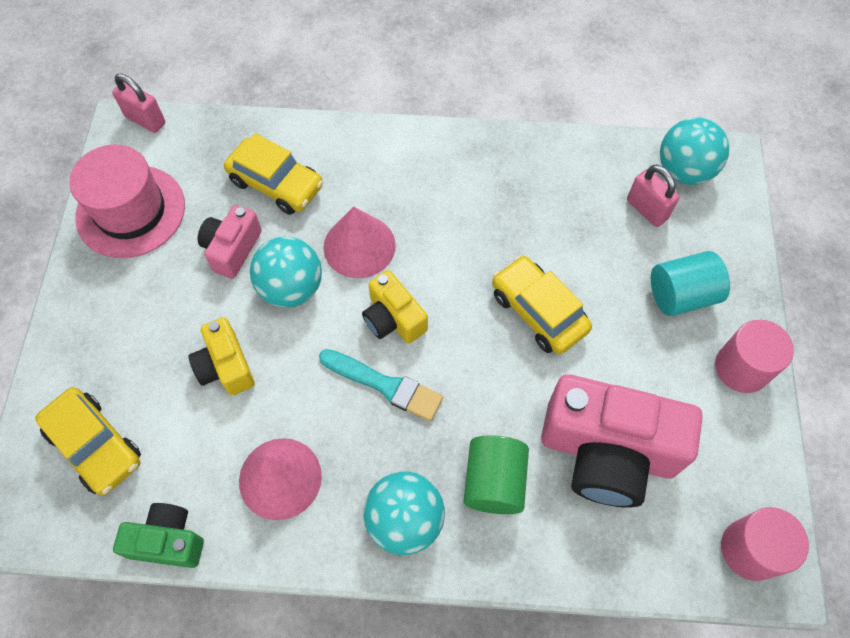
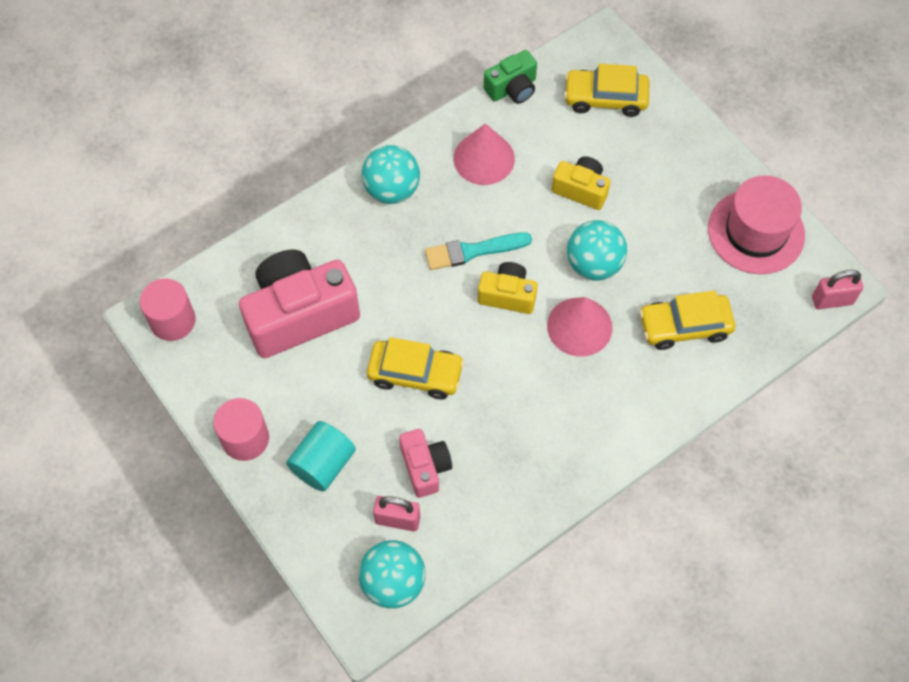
camera: 140 degrees right, 0 degrees up
pink camera [197,205,262,279] -> pink camera moved to [399,429,452,498]
green cylinder [463,435,529,514] -> none

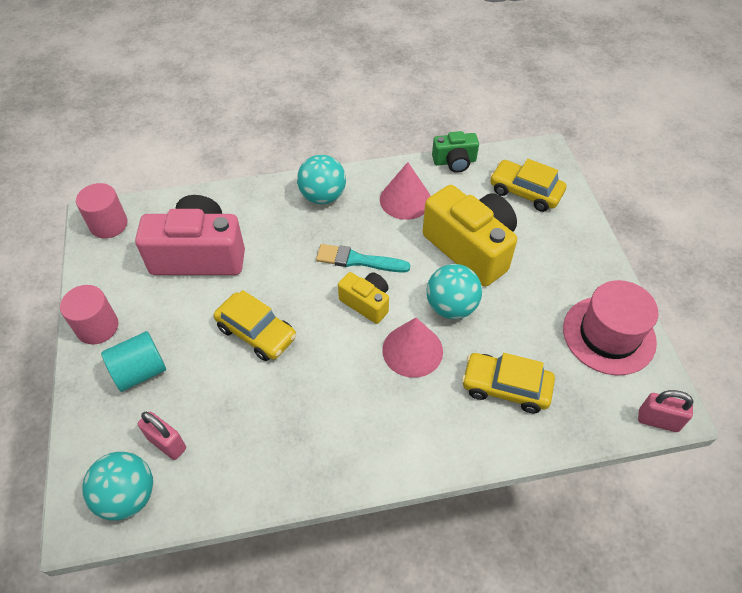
camera: 25 degrees right, 10 degrees down
pink camera [399,429,452,498] -> none
yellow camera [552,156,610,210] -> yellow camera [423,185,517,287], size x1.92

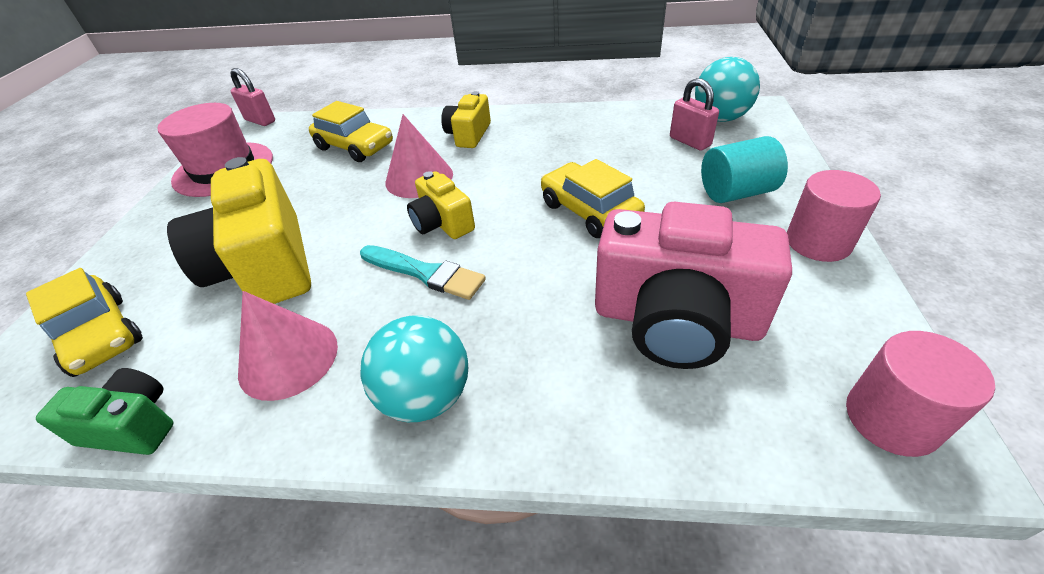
camera: 160 degrees left, 10 degrees down
turquoise ball [426,264,482,319] -> none
none -> yellow camera [441,91,491,148]

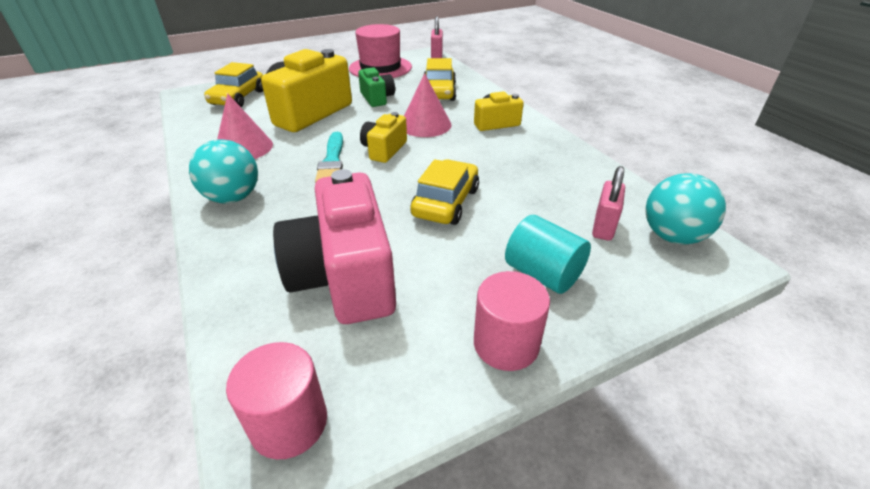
camera: 55 degrees right, 5 degrees down
green camera [36,368,173,455] -> green camera moved to [358,67,395,107]

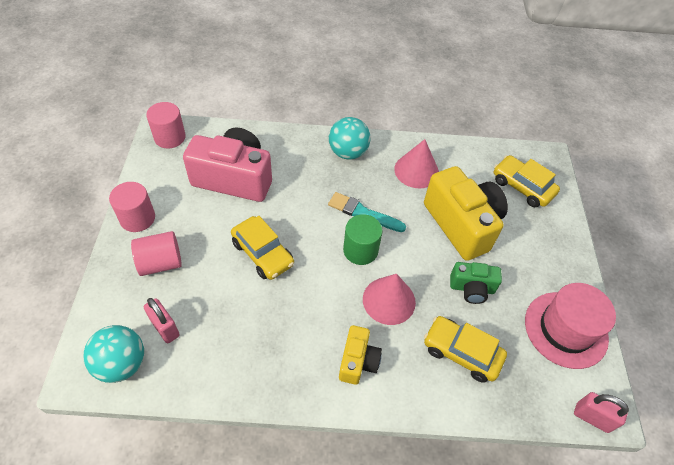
camera: 115 degrees right, 15 degrees up
yellow camera [360,112,407,163] -> green cylinder [343,214,383,265]
turquoise cylinder [505,215,591,294] -> pink cylinder [131,231,182,276]

